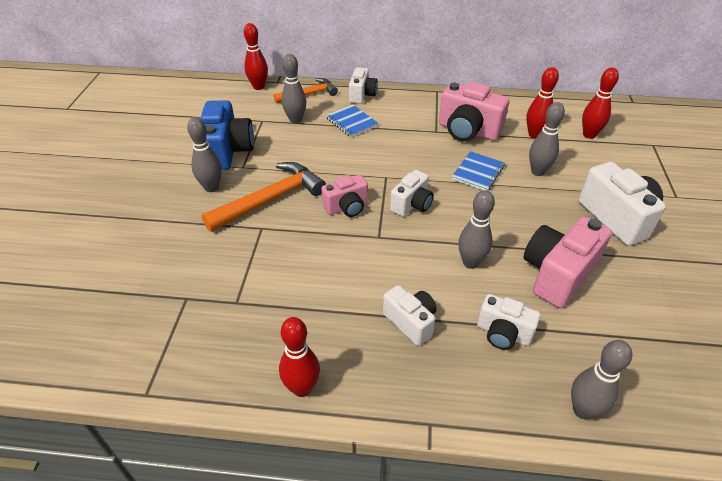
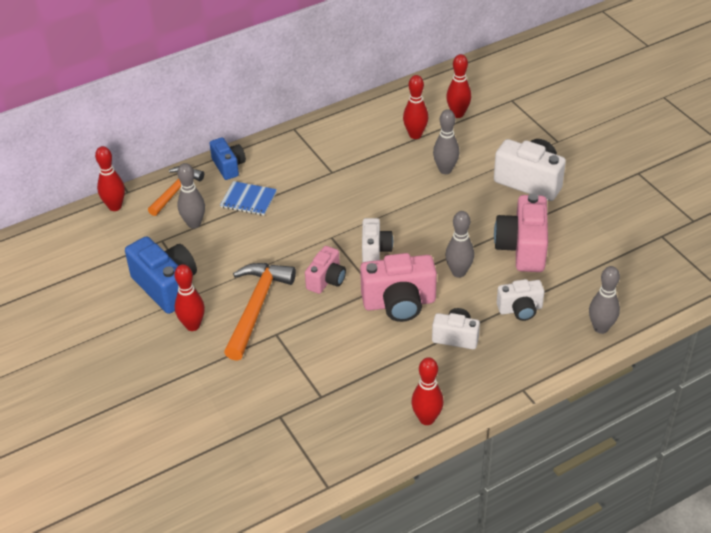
camera: 35 degrees left, 0 degrees up
grey bowling pin [187,117,222,192] -> red bowling pin [174,264,205,331]
white camera [349,67,378,104] -> blue camera [210,137,246,180]
pink camera [439,82,509,141] -> pink camera moved to [360,253,437,322]
blue notebook [452,151,505,190] -> none

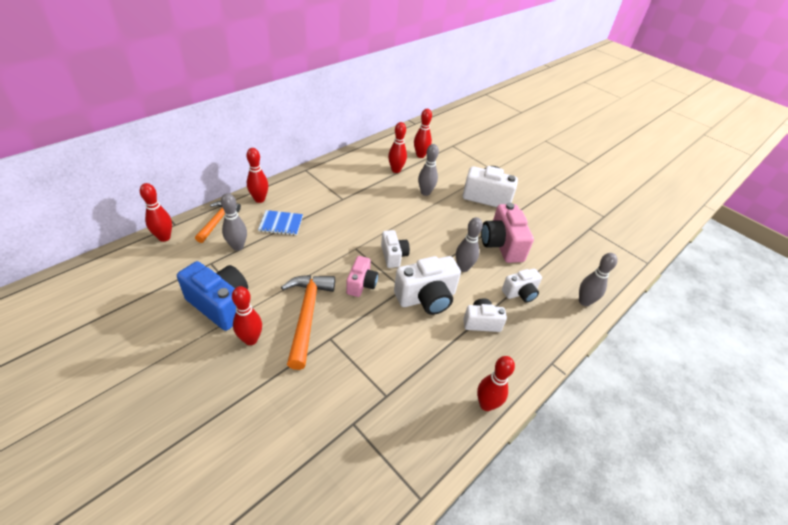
camera: 20 degrees left, 0 degrees up
blue camera [210,137,246,180] -> red bowling pin [247,148,268,203]
pink camera [360,253,437,322] -> white camera [394,256,461,315]

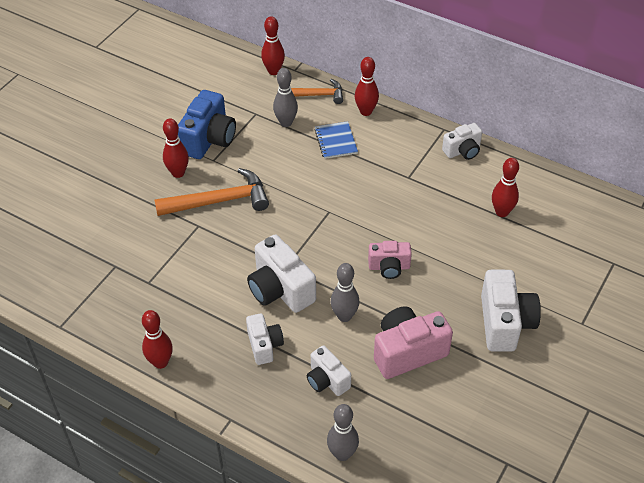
camera: 80 degrees right, 5 degrees up
pink camera [346,256,378,297] -> pink camera moved to [368,241,412,279]
white camera [381,230,410,268] -> white camera moved to [442,123,482,160]
red bowling pin [414,109,432,158] -> none
grey bowling pin [418,144,439,196] -> none

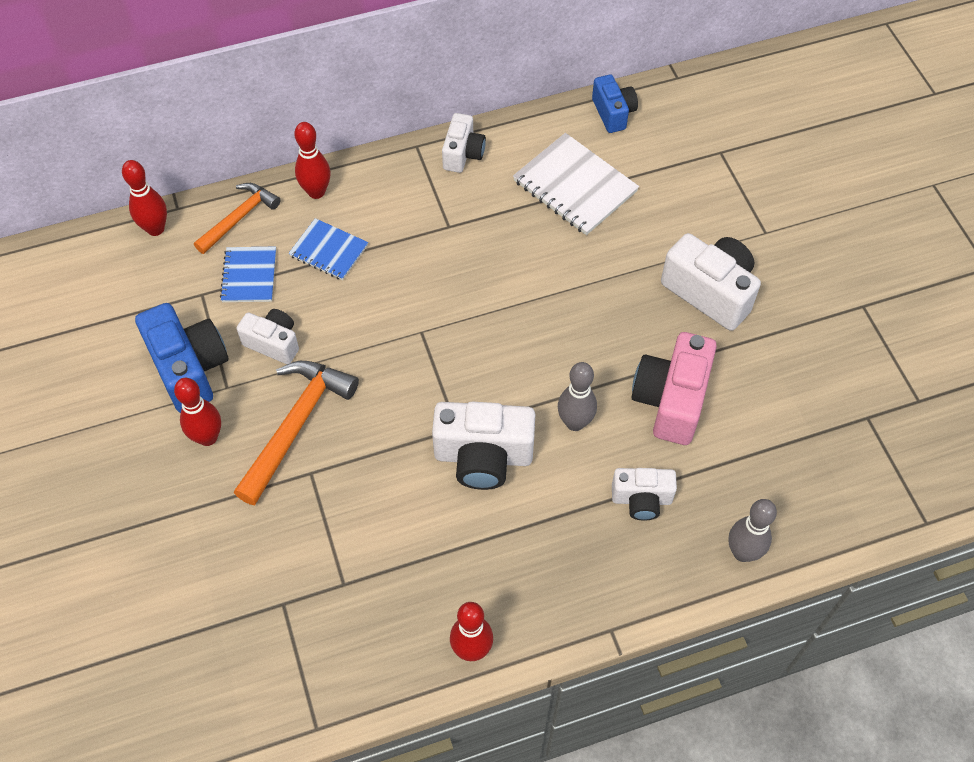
camera: 50 degrees left, 10 degrees up
white camera [246,313,284,365] -> white camera moved to [237,309,299,364]
grey bowling pin [273,68,298,127] -> blue notebook [220,246,276,302]
pink camera [368,241,412,279] -> none
red bowling pin [492,158,519,217] -> white notebook [513,133,639,235]
none -> blue camera [592,74,638,133]

